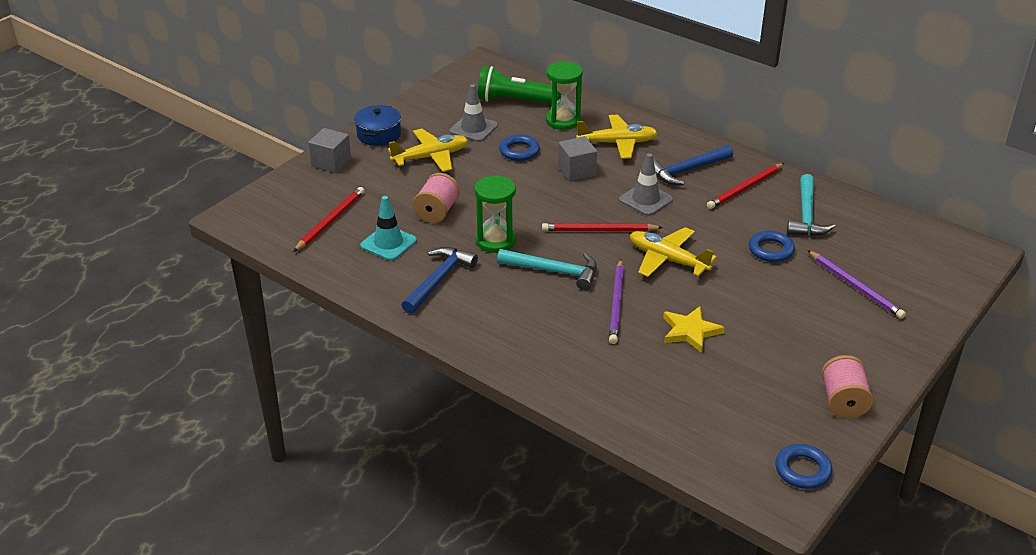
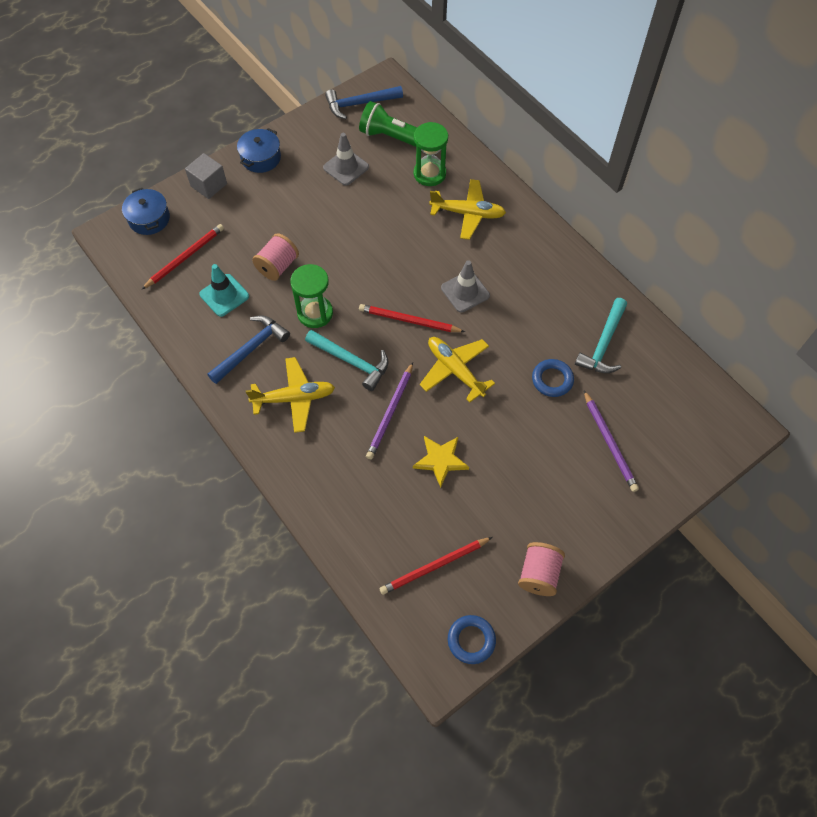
camera: 15 degrees right, 25 degrees up
yellow plane [388,129,468,172] -> yellow plane moved to [246,357,335,433]
blue ring [499,134,540,161] -> none
grey cube [558,136,597,181] -> none
blue hammer [653,145,733,185] -> blue hammer moved to [325,86,403,119]
red pencil [707,163,784,209] -> red pencil moved to [379,537,492,595]
none -> blue pot [122,188,170,235]

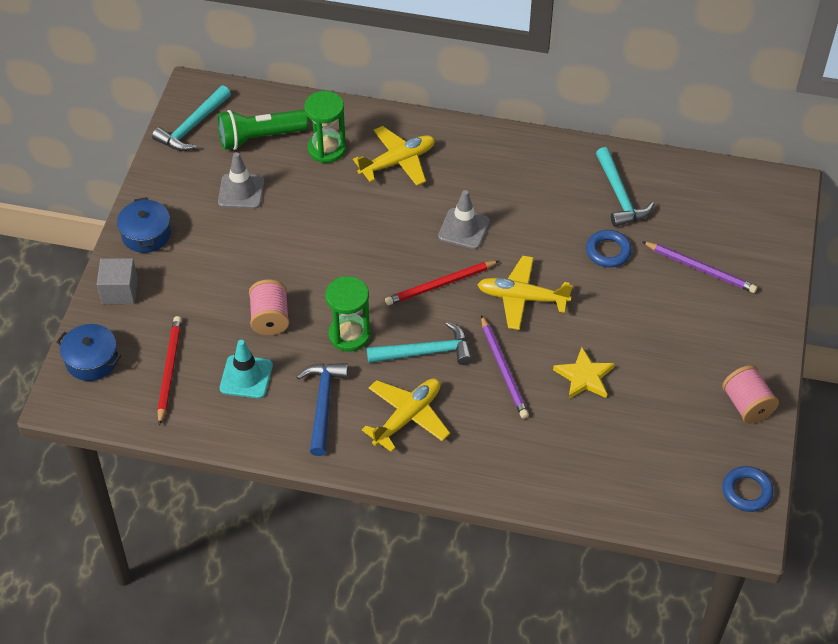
camera: 40 degrees left, 10 degrees down
blue hammer [325,86,403,119] -> turquoise hammer [152,85,231,151]
red pencil [379,537,492,595] -> none

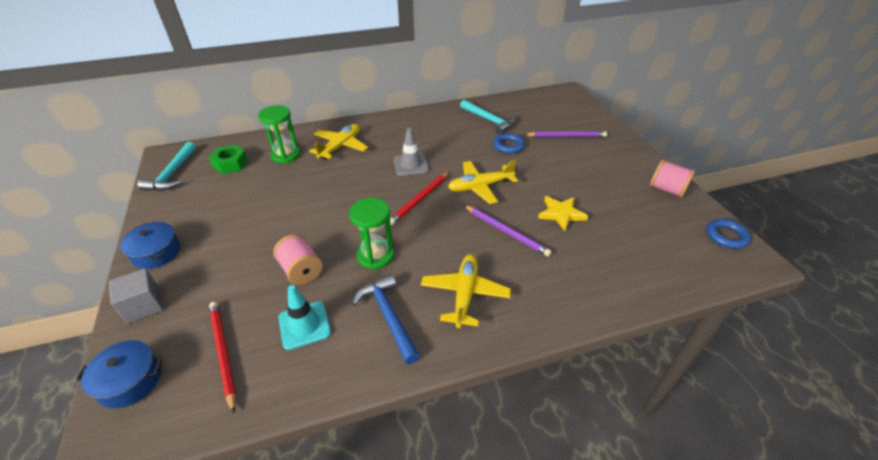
camera: 30 degrees left, 10 degrees down
green flashlight [218,110,308,150] -> green nut [209,145,248,174]
grey traffic cone [218,152,264,209] -> none
turquoise hammer [367,322,473,365] -> none

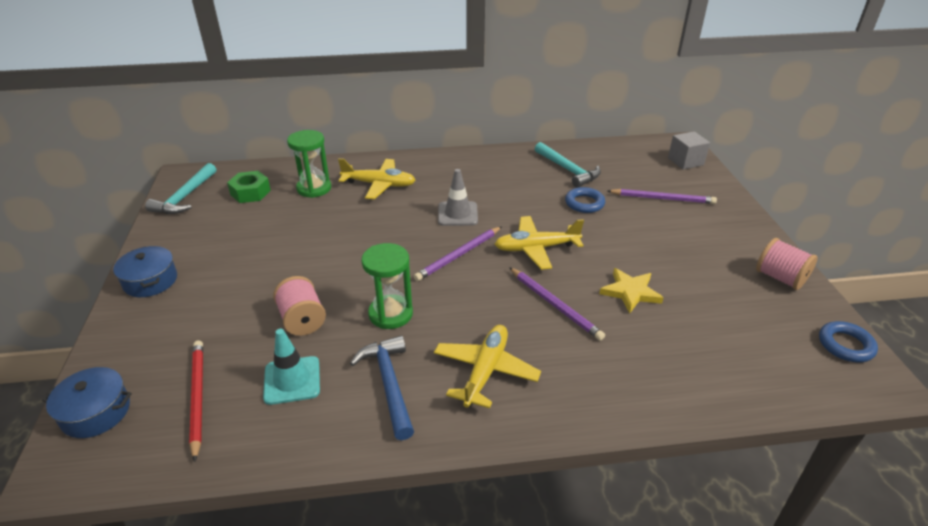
camera: 10 degrees right, 5 degrees down
grey cube [109,268,163,324] -> grey cube moved to [668,131,710,170]
yellow plane [309,124,368,160] -> yellow plane turned 60 degrees clockwise [338,158,416,199]
red pencil [390,172,449,225] -> purple pencil [414,226,502,281]

